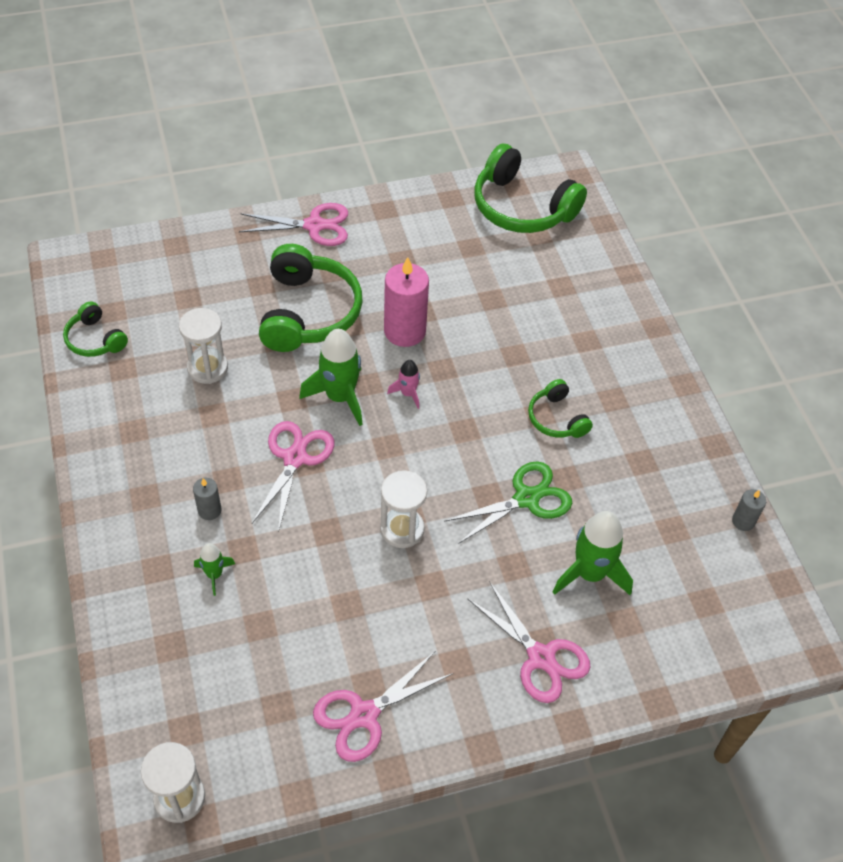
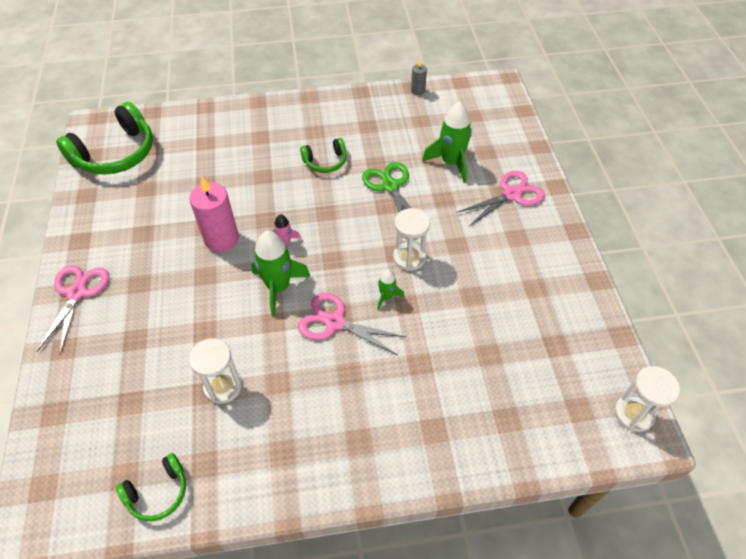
camera: 80 degrees left, 0 degrees up
grey candle [193,478,222,520] -> none
green rocket [194,543,235,596] -> green rocket moved to [377,269,405,310]
green headphones [259,244,363,352] -> none
pink scissors [313,652,453,762] -> none

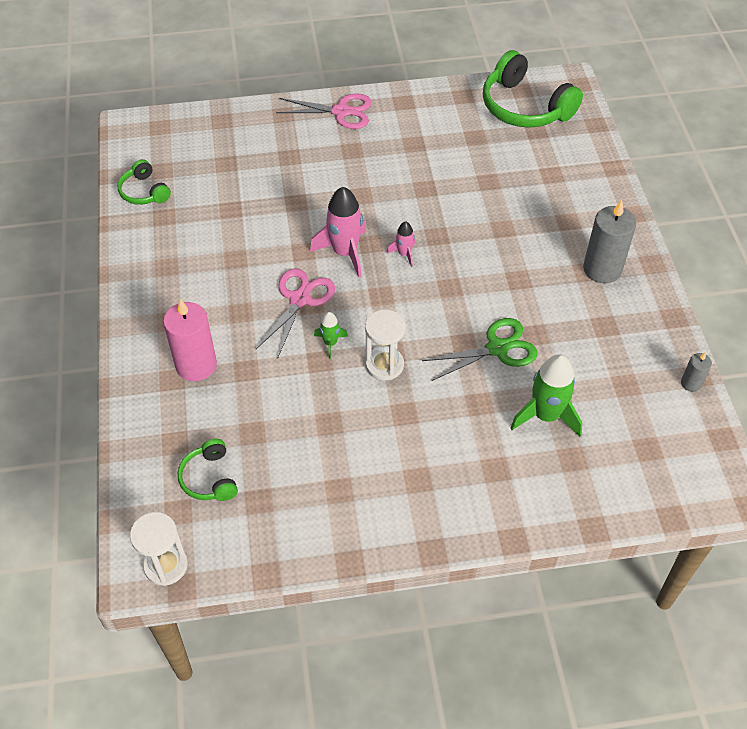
camera: 90 degrees right, 0 degrees up
pink candle [189,177,239,252] -> pink candle moved to [163,299,217,381]
white hourglass [189,338,242,404] -> none
green rocket [251,231,311,316] -> pink rocket [310,187,366,277]
green headphones [300,138,347,173] -> green headphones moved to [178,439,238,501]
pink scissors [457,171,545,226] -> none
none -> grey candle [583,200,636,283]

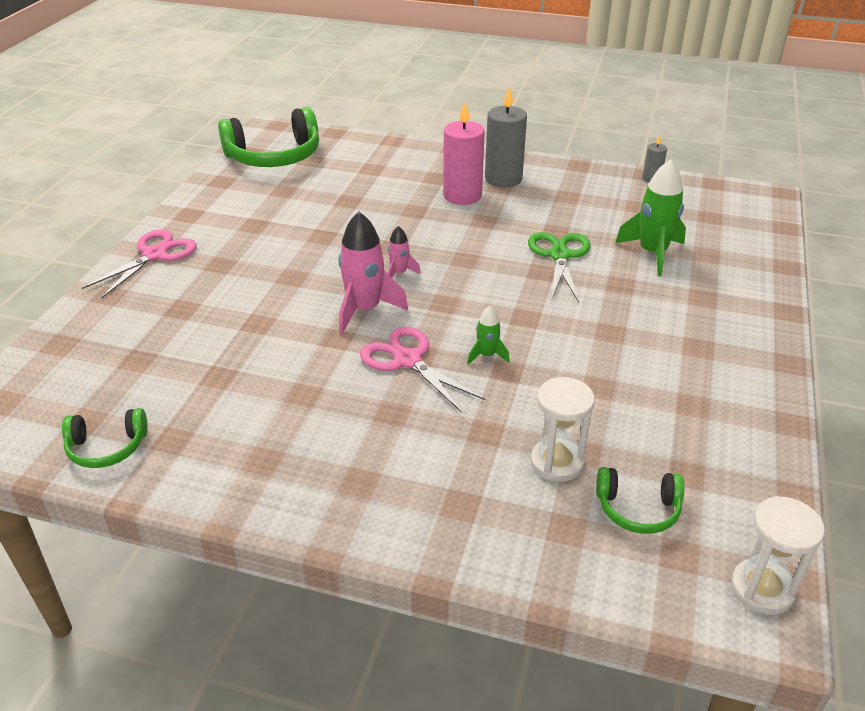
camera: 65 degrees left, 15 degrees down
pink candle [163,299,217,381] -> pink candle moved to [443,102,485,205]
white hourglass [365,310,406,380] -> white hourglass moved to [531,377,595,482]

